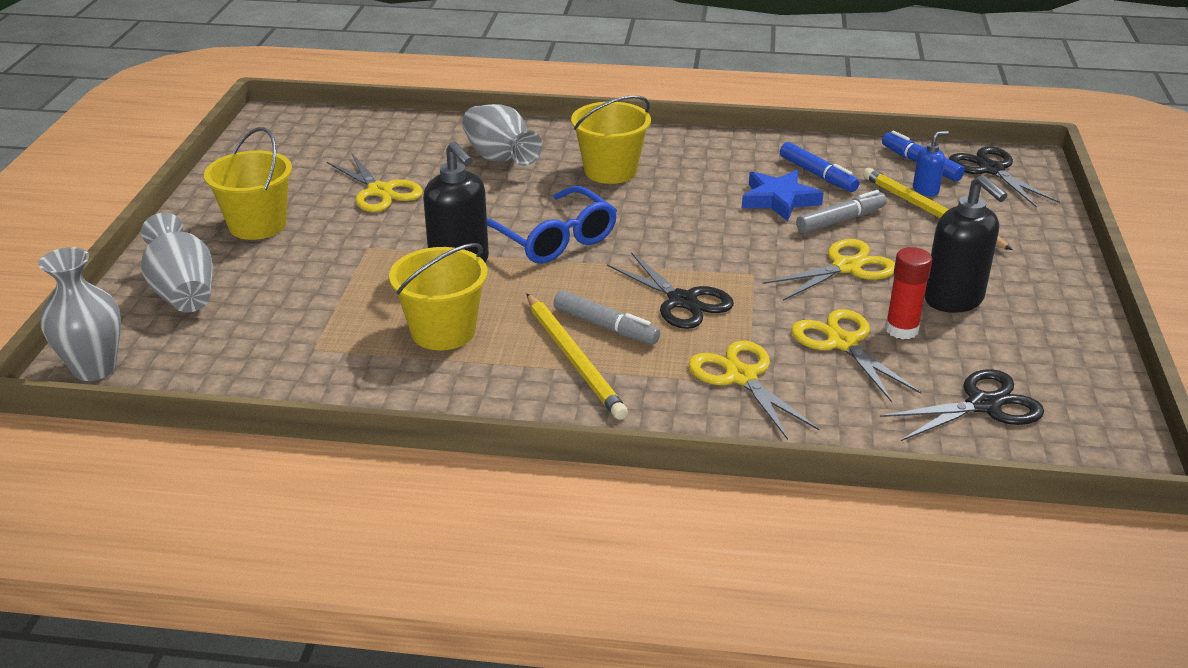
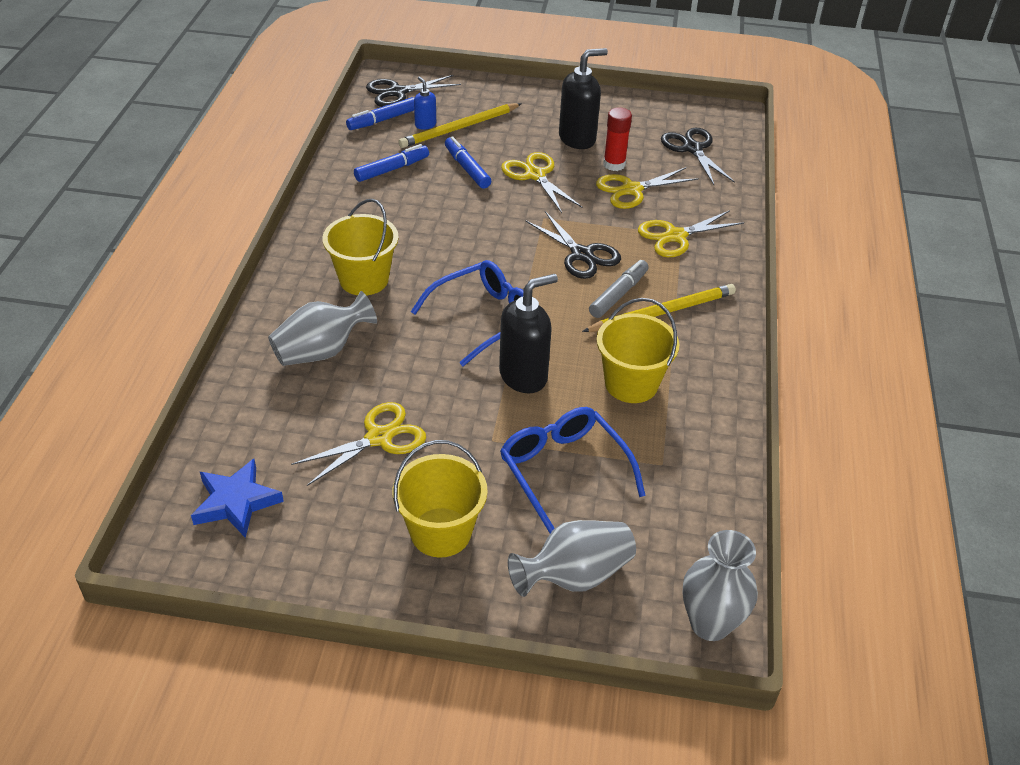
camera: 90 degrees left, 10 degrees up
black scissors [607,252,734,329] -> black scissors turned 90 degrees clockwise [526,211,621,279]
blue star [742,170,824,221] -> blue star moved to [191,459,284,538]
grey marker [796,190,887,233] -> blue marker [445,136,491,189]
none -> blue glasses [500,407,646,533]

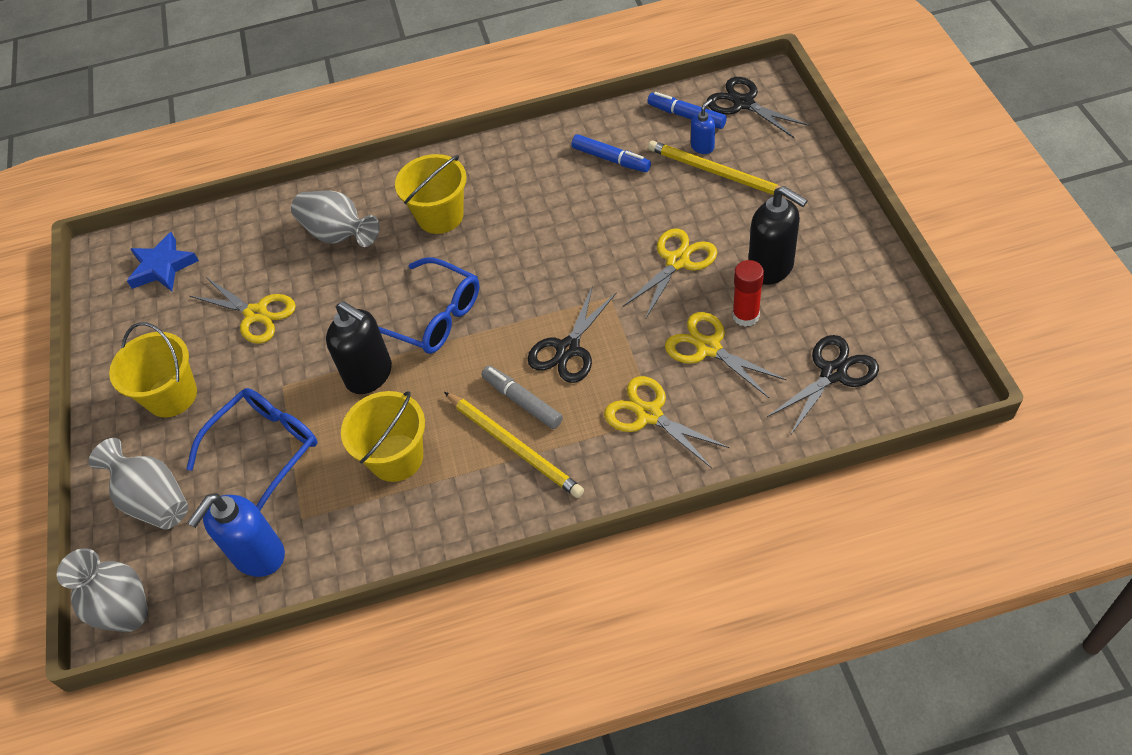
camera: 75 degrees right, 10 degrees up
blue marker [445,136,491,189] -> none
grey marker [589,260,649,318] -> grey marker turned 150 degrees counterclockwise [481,365,563,429]
none -> blue soap dispenser [187,493,285,577]

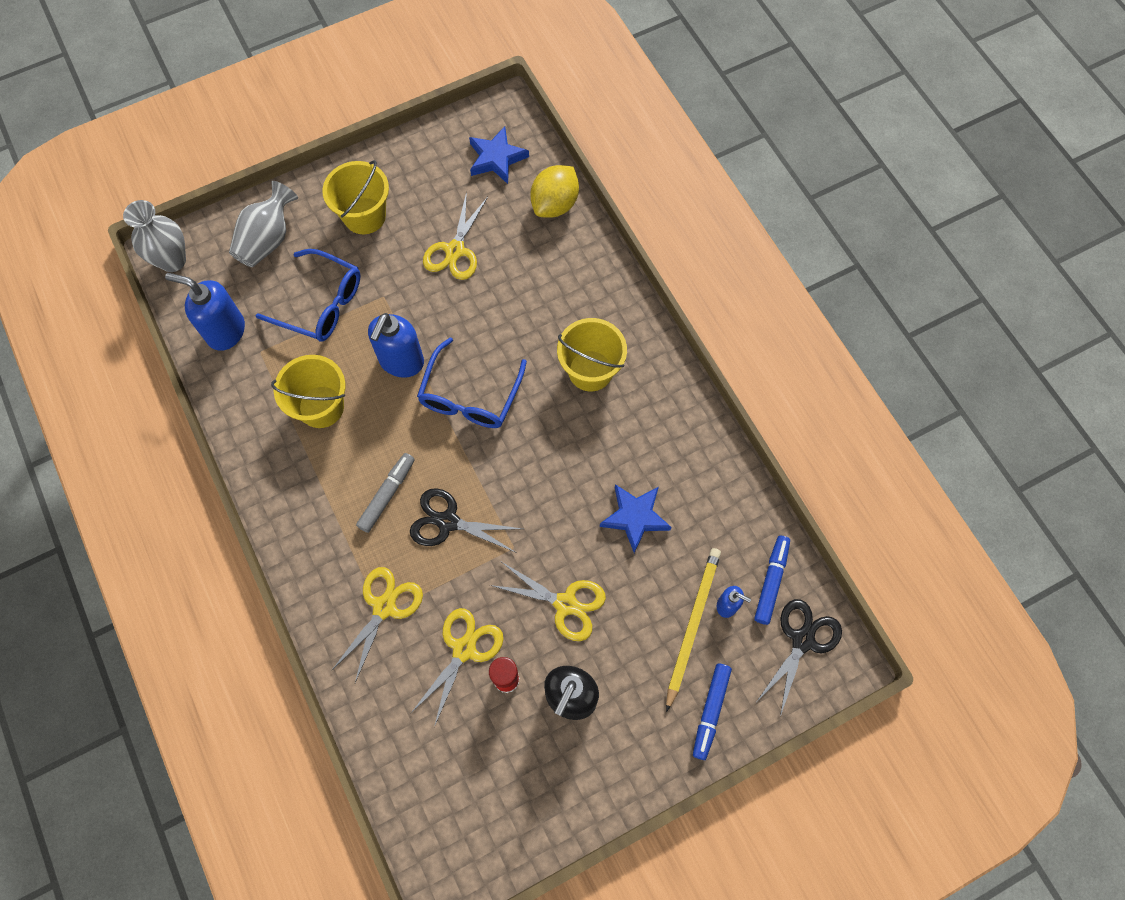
camera: 70 degrees right, 15 degrees up
grey vase [291,191,379,247] -> none
black soap dispenser [326,301,392,394] -> blue soap dispenser [368,313,424,378]
yellow pencil [444,392,584,498] -> none
blue marker [571,134,651,172] -> blue marker moved to [693,663,732,760]
black scissors [767,335,879,434] -> none
none -> yellow lemon [530,165,579,218]
none -> blue star [600,484,672,553]

